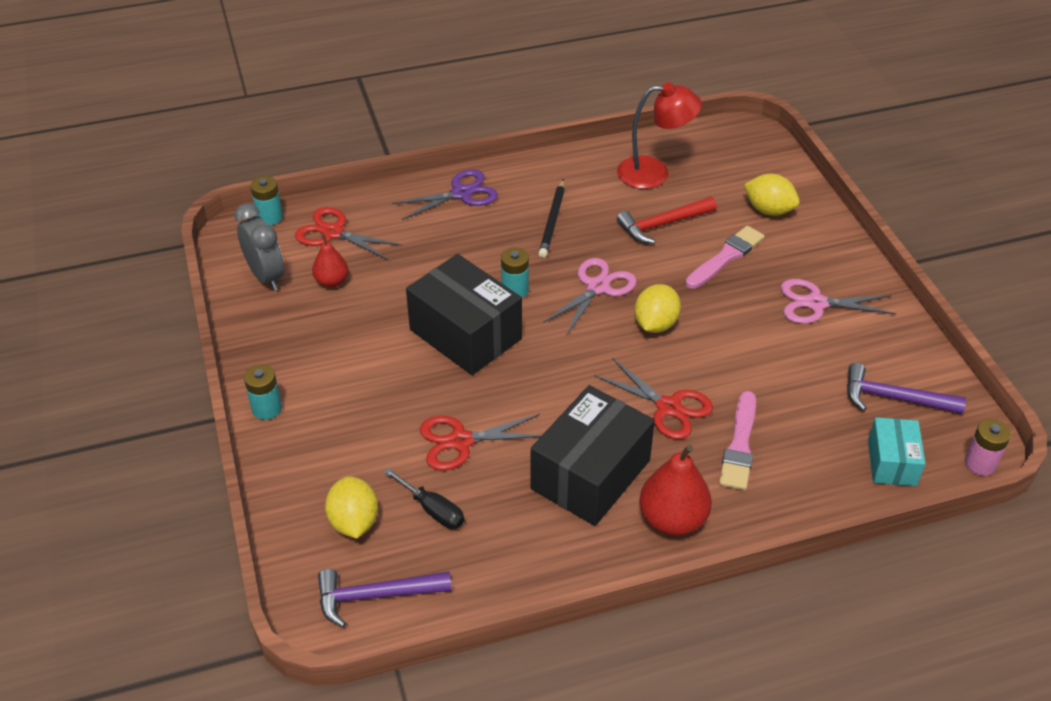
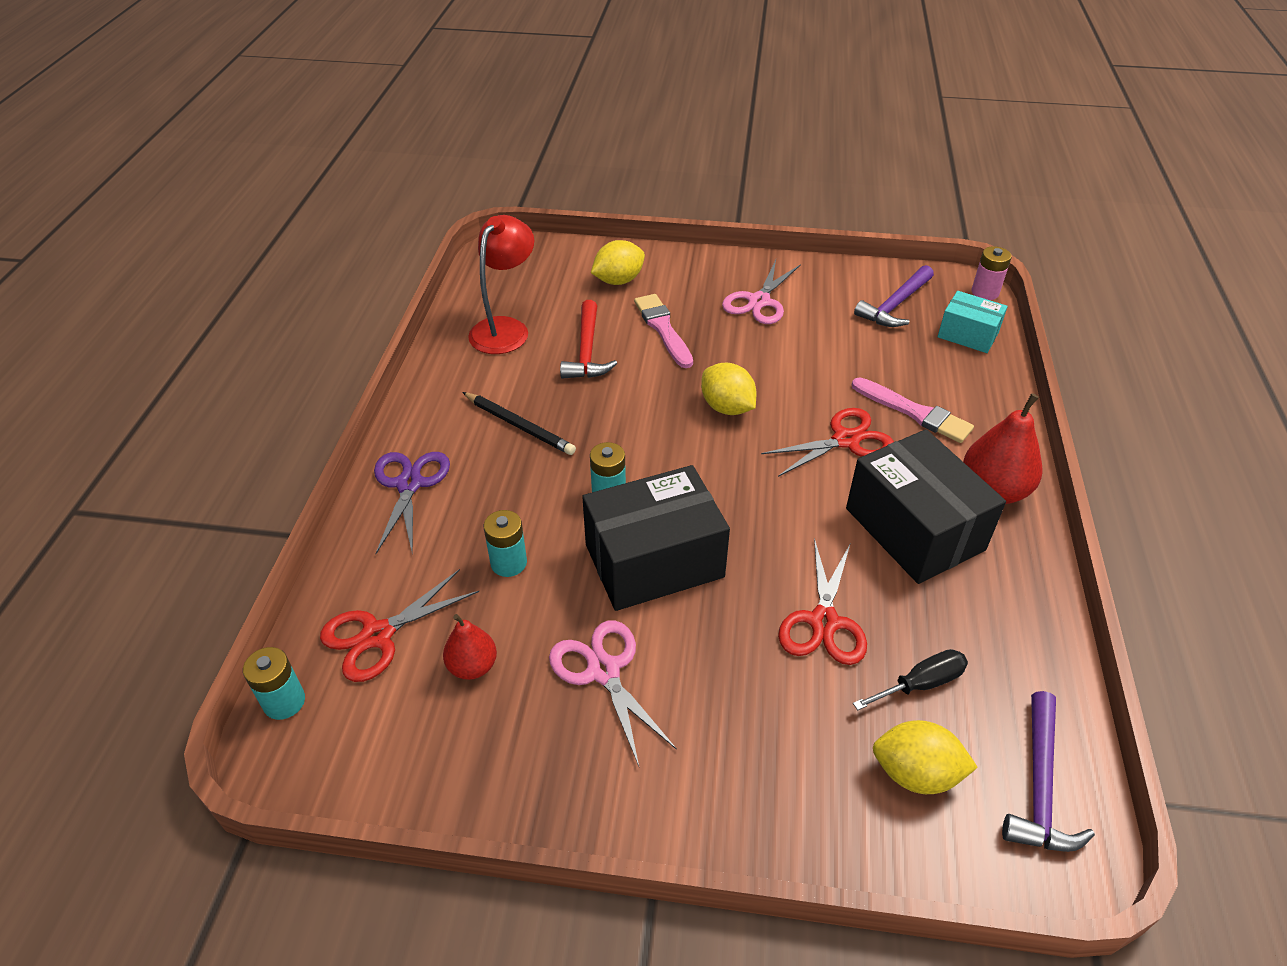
camera: 65 degrees left, 0 degrees up
grey clock [234,203,284,291] -> none
turquoise battery [244,364,282,420] -> turquoise battery moved to [484,510,527,577]
pink scissors [543,258,637,336] -> pink scissors moved to [549,620,677,766]

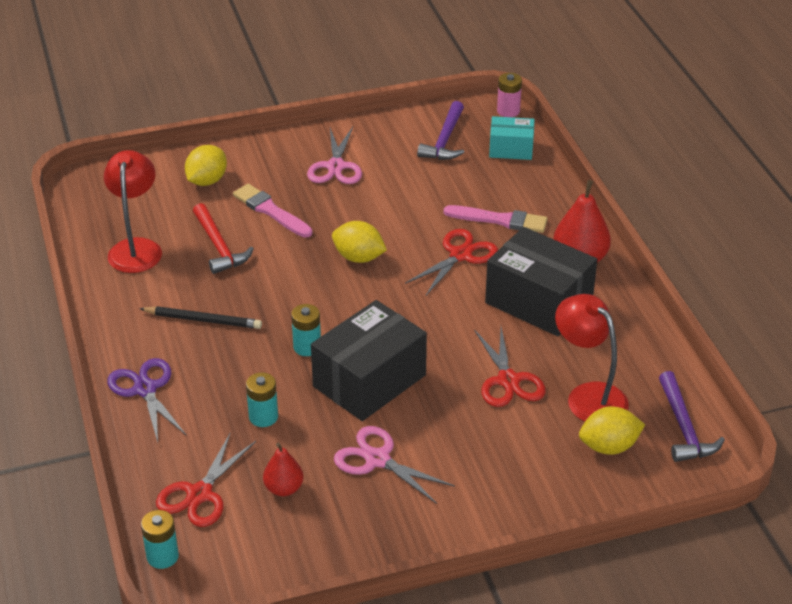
camera: 25 degrees left, 5 degrees down
black screwdriver [853,649,968,710] -> red lamp [555,294,629,422]

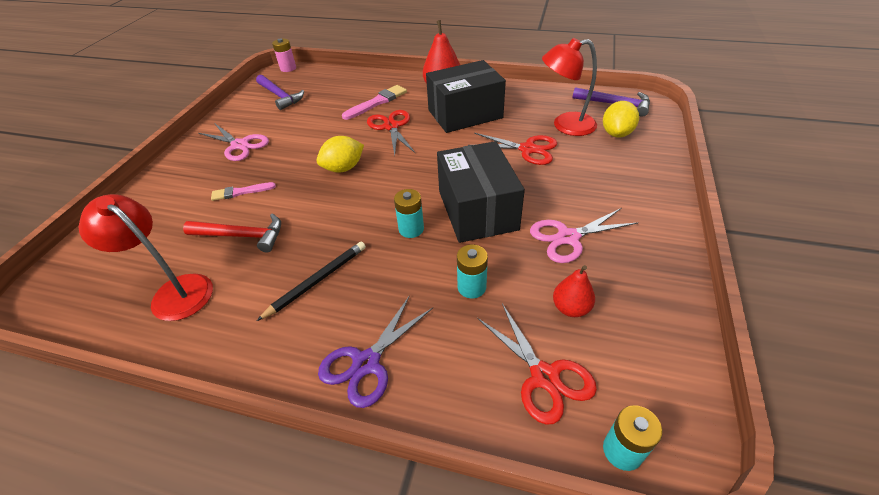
camera: 55 degrees left, 5 degrees up
purple scissors [107,358,186,442] -> purple scissors turned 60 degrees counterclockwise [318,295,433,408]
yellow lemon [185,145,227,186] -> none
pink brush [233,184,312,238] -> pink brush [211,182,276,201], size x0.66
turquoise box [489,116,535,160] -> none

